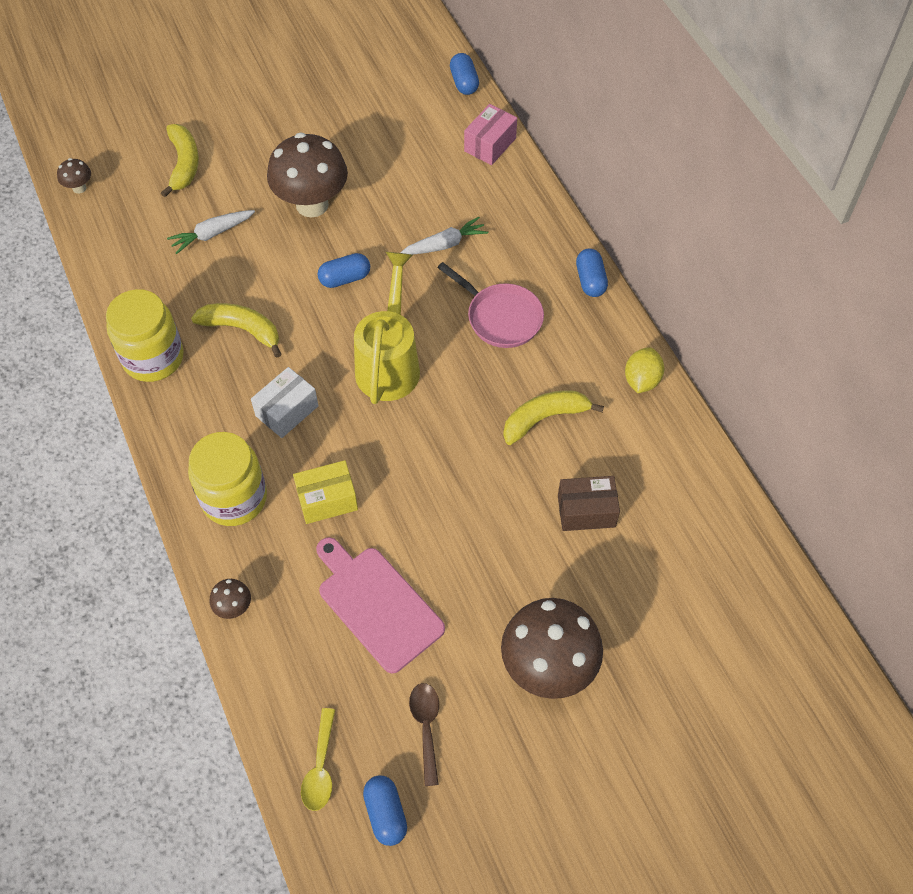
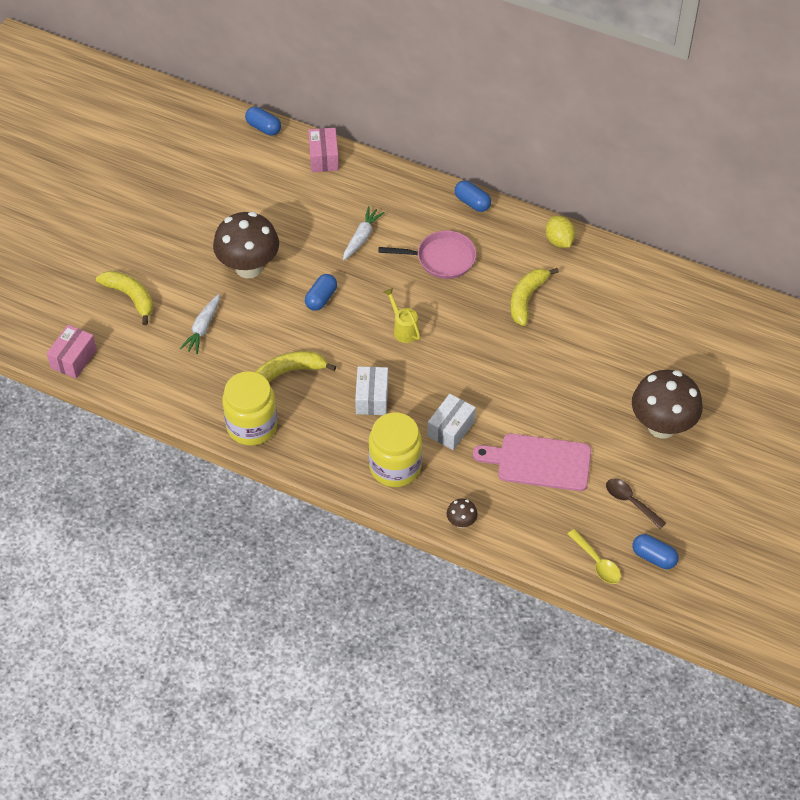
camera: 40 degrees left, 5 degrees down
brown mushroom [57,158,91,194] -> pink box [47,325,97,379]
yellow box [293,460,358,524] -> white box [427,394,476,450]
yellow watering can [354,252,420,404] -> yellow watering can [384,288,420,343], size x0.50
brown box [558,476,620,531] -> none

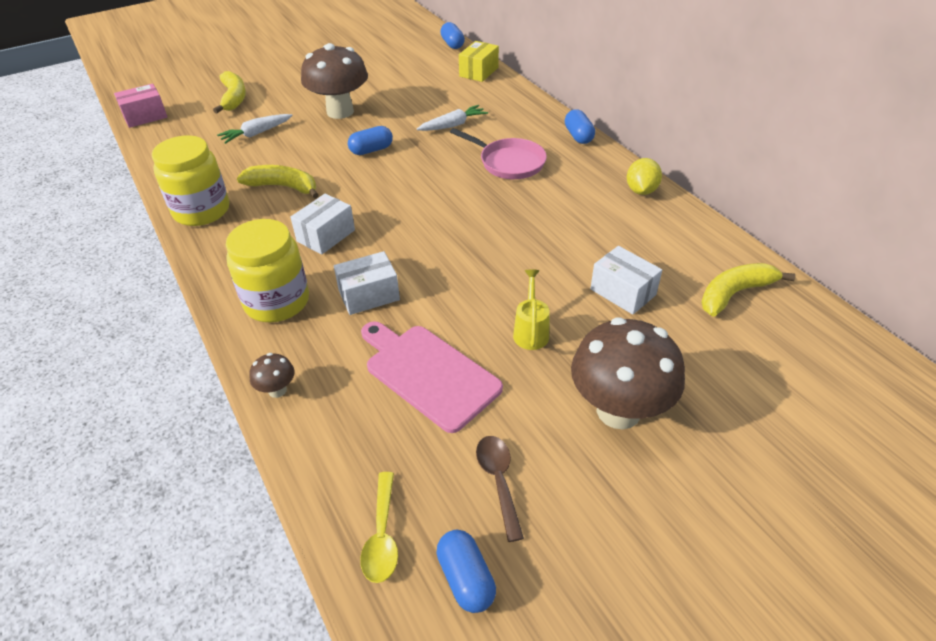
camera: 35 degrees right, 10 degrees down
pink box [308,128,339,172] -> yellow box [459,41,499,82]
yellow watering can [384,288,420,343] -> yellow watering can moved to [513,270,550,350]
yellow banana [511,268,559,326] -> yellow banana moved to [701,263,795,316]
none -> white box [590,246,662,315]

